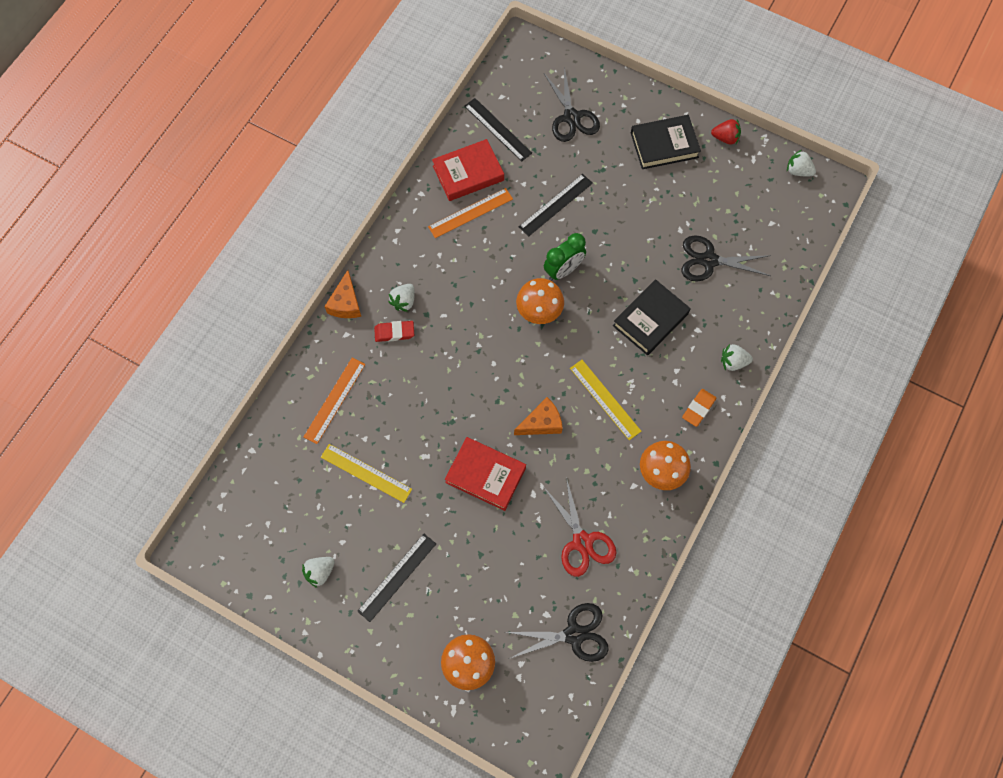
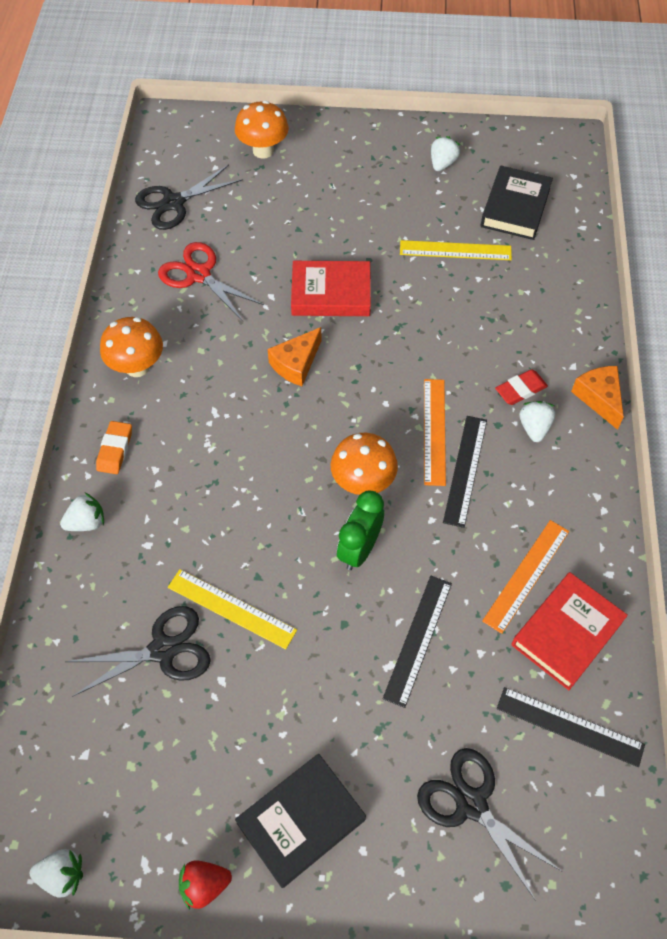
camera: 155 degrees right, 10 degrees down
orange ruler [303,358,365,444] -> orange ruler moved to [424,379,446,486]
black ruler [357,534,436,622] -> black ruler moved to [443,416,487,528]
yellow ruler [570,360,641,440] -> yellow ruler moved to [168,569,297,649]
black book [613,279,691,355] -> black book moved to [481,166,553,240]

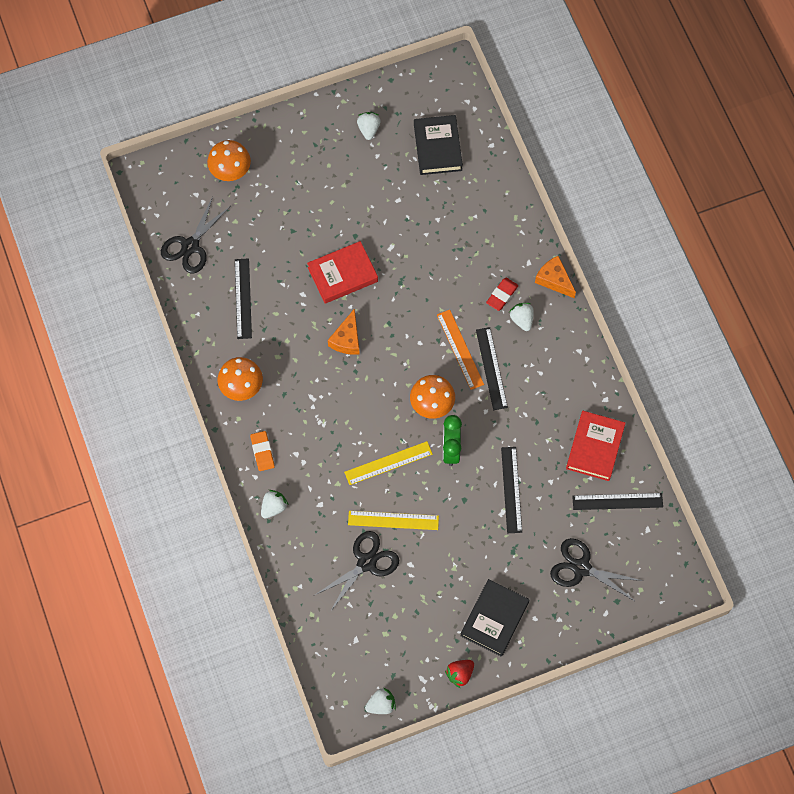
camera: 25 degrees left, 10 degrees up
red scissors [158,242,264,321] -> black ruler [235,258,252,339]
yellow ruler [400,240,512,260] -> yellow ruler moved to [344,441,433,485]
orange ruler [482,520,569,634] -> none

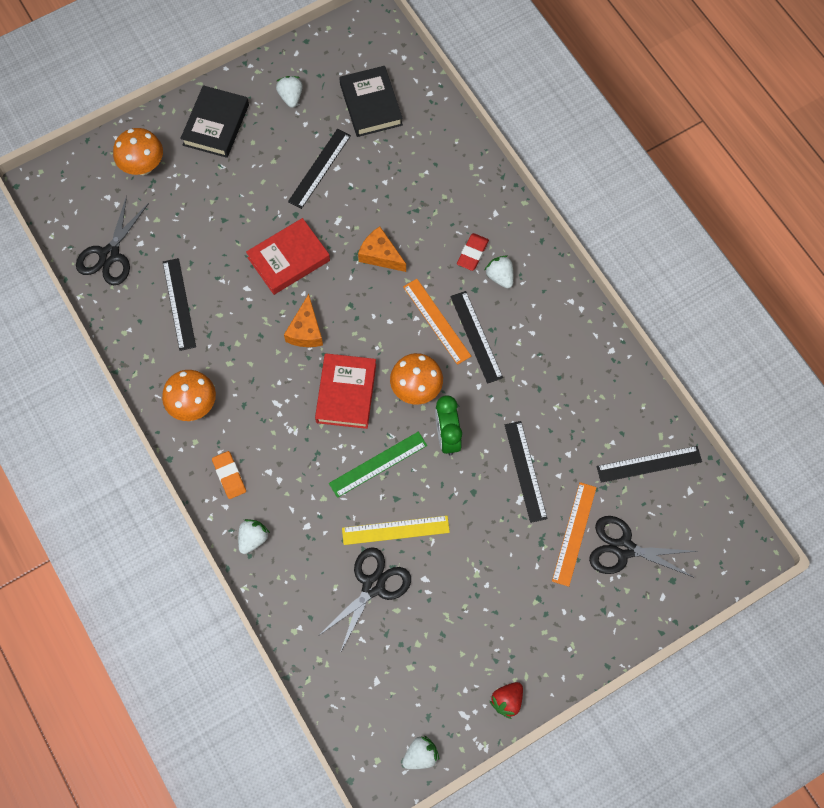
camera: 10 degrees left, 0 degrees up
yellow ruler [344,441,433,485] -> green ruler [329,432,427,498]
black book [460,579,529,657] -> black book moved to [180,85,249,158]
orange cheese [535,256,576,298] -> orange cheese moved to [358,227,406,272]
red book [566,411,626,481] -> red book moved to [315,353,376,429]
none -> black ruler [288,129,351,209]
none -> orange ruler [552,482,597,587]

